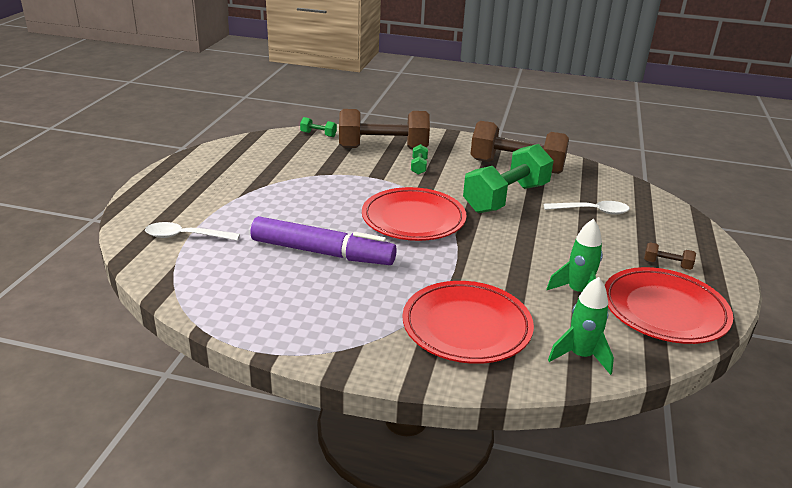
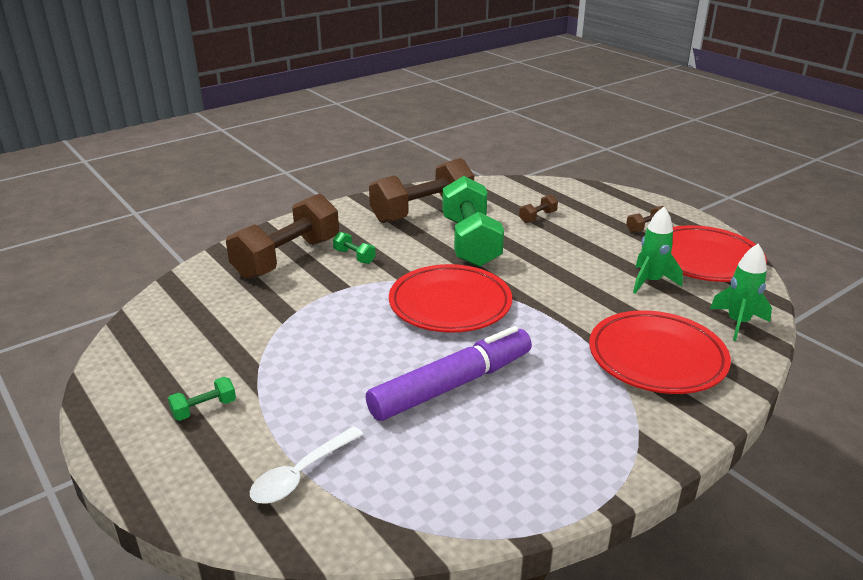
camera: 50 degrees left, 0 degrees up
green dumbbell [300,117,337,137] -> green dumbbell moved to [168,377,236,421]
white spoon [544,201,630,215] -> brown dumbbell [519,195,558,223]

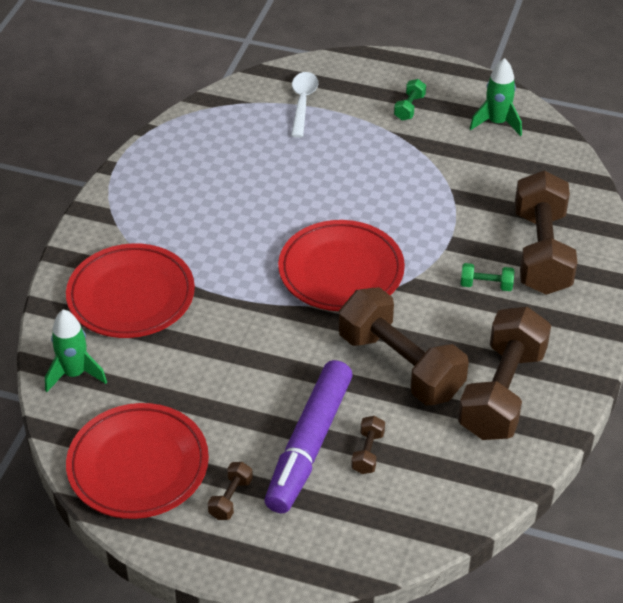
camera: 145 degrees right, 15 degrees up
purple marker [366,326,532,421] -> purple marker moved to [264,360,353,514]
green dumbbell [442,176,504,267] -> brown dumbbell [339,287,469,405]
green rocket [633,207,683,294] -> green rocket moved to [470,58,522,136]

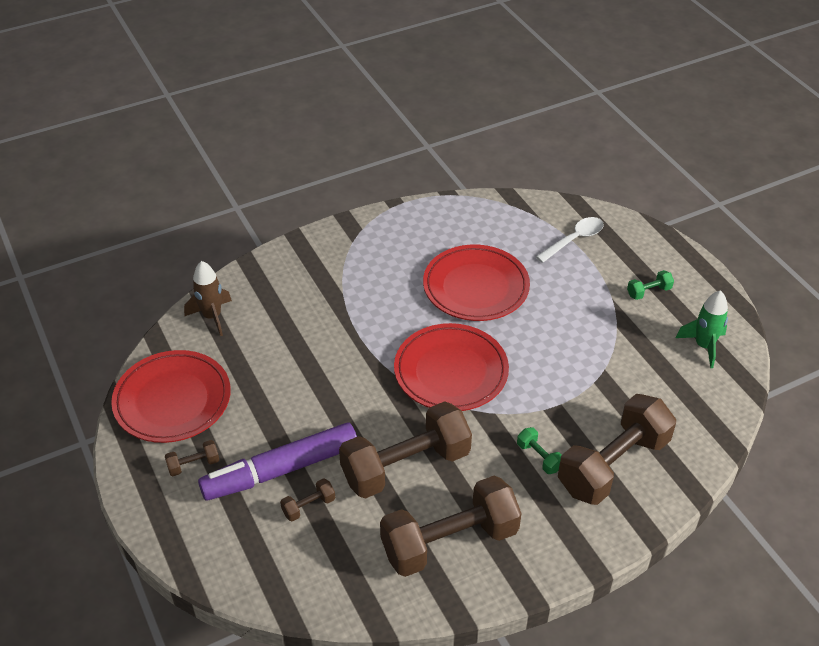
camera: 45 degrees right, 0 degrees up
green rocket [45,309,107,392] -> brown rocket [184,261,232,336]
red plate [66,243,195,338] -> red plate moved to [423,245,530,321]
brown dumbbell [339,287,469,405] -> brown dumbbell turned 60 degrees clockwise [339,401,472,499]

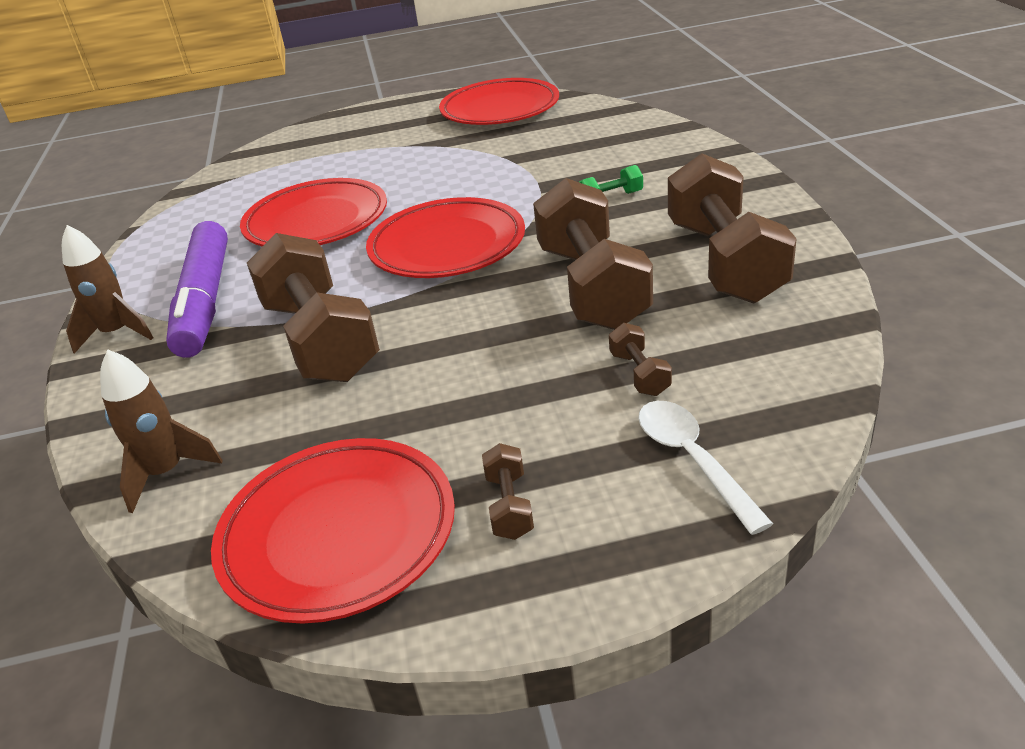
camera: 70 degrees left, 10 degrees down
purple marker [198,422,357,501] -> purple marker moved to [166,221,228,358]
white spoon [536,217,604,263] -> white spoon moved to [638,401,773,535]
brown dumbbell [558,394,676,505] -> brown dumbbell moved to [247,233,380,382]
green dumbbell [627,270,674,300] -> none
green rocket [676,290,728,368] -> red plate [439,78,559,125]
none -> brown rocket [62,225,153,354]

